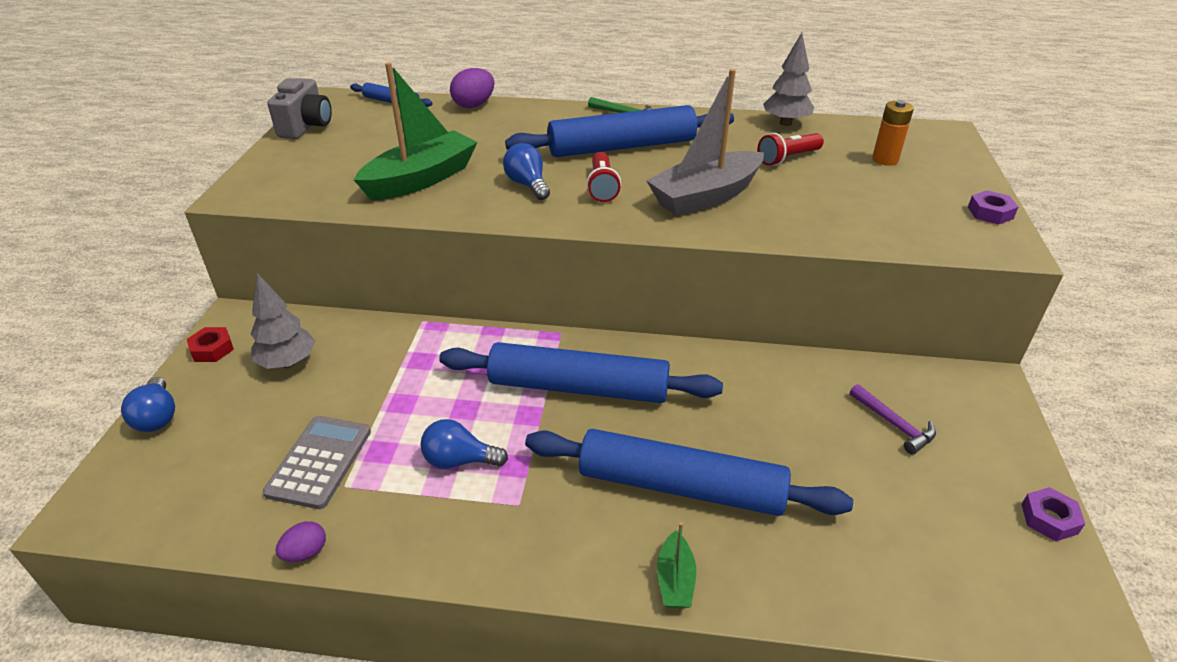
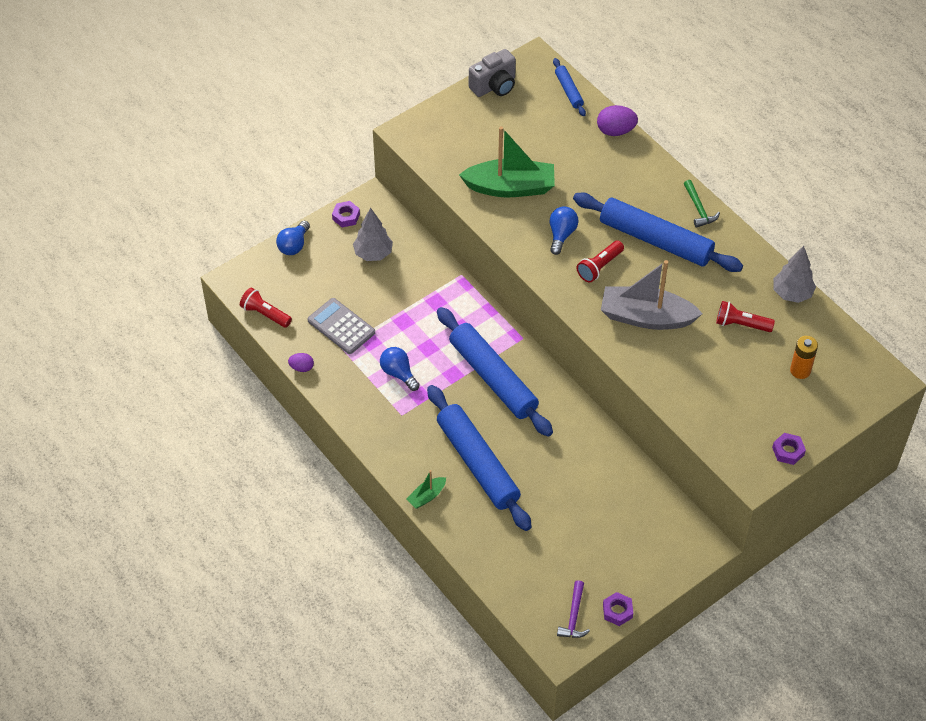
camera: 45 degrees right, 15 degrees up
red nut [187,327,234,362] -> purple nut [332,201,360,227]
grey calculator [263,416,371,509] -> grey calculator turned 105 degrees counterclockwise [308,298,375,354]
purple hammer [850,384,936,454] -> purple hammer moved to [557,580,590,638]
none -> red flashlight [240,288,292,328]

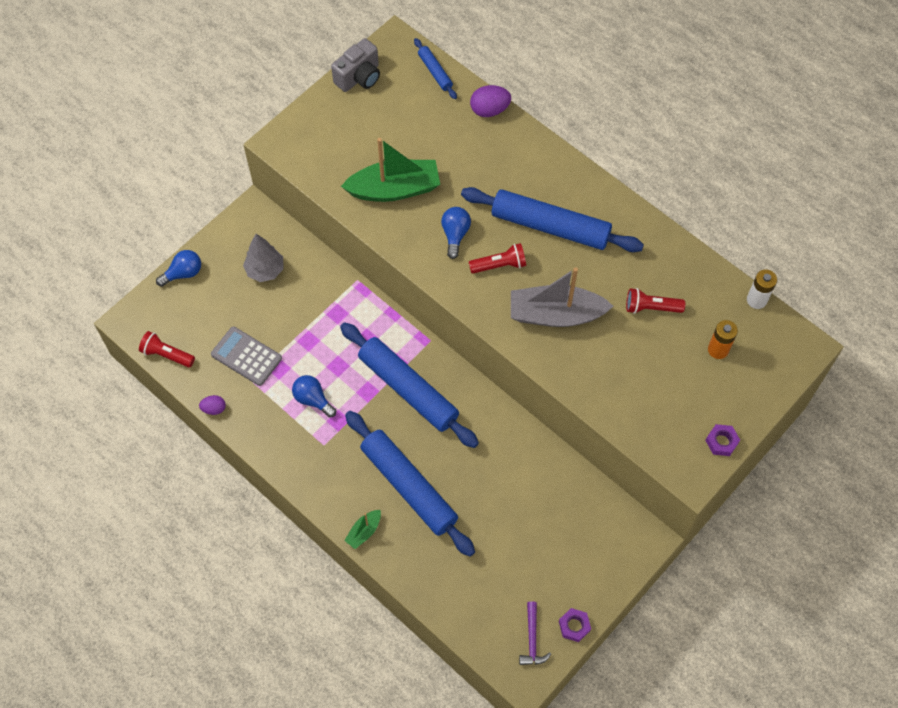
camera: 10 degrees left, 10 degrees up
blue light bulb [276,221,310,255] -> blue light bulb turned 135 degrees counterclockwise [156,250,201,287]
purple nut [332,201,360,227] -> none
red flashlight [577,241,624,283] -> red flashlight turned 135 degrees counterclockwise [469,243,526,274]
green hammer [684,180,720,228] -> none
grey tree [773,246,816,303] -> none
none -> white battery [747,270,777,309]

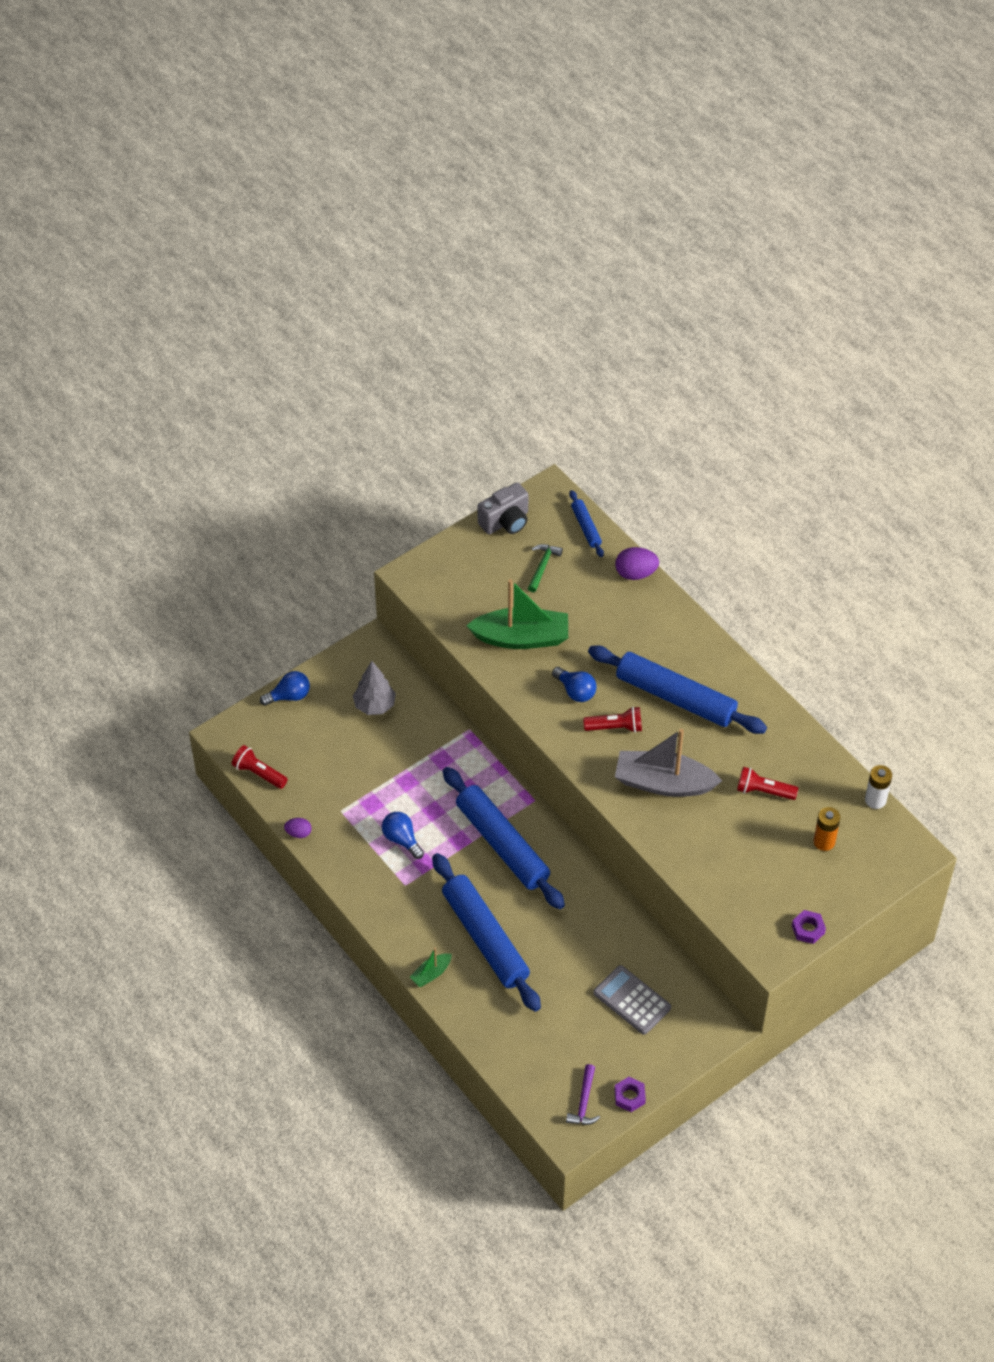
camera: 10 degrees right, 10 degrees down
grey calculator [211,326,282,386] -> grey calculator moved to [593,965,671,1035]
blue light bulb [441,207,471,259] -> blue light bulb turned 120 degrees clockwise [552,667,597,702]
none -> green hammer [528,544,563,592]

